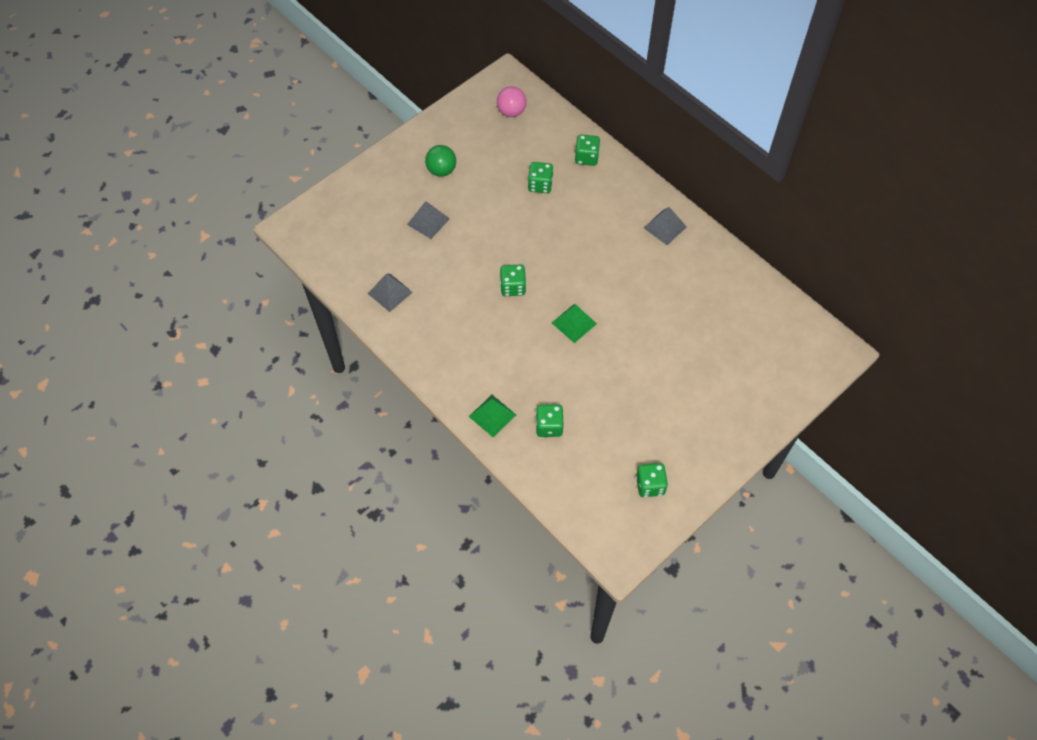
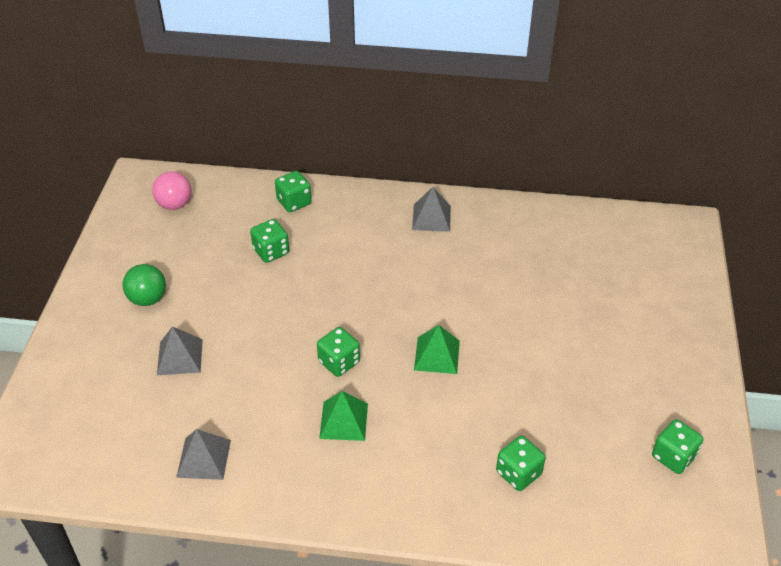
camera: 40 degrees left, 15 degrees down
green pyramid [469,395,516,437] -> green pyramid moved to [319,391,368,441]

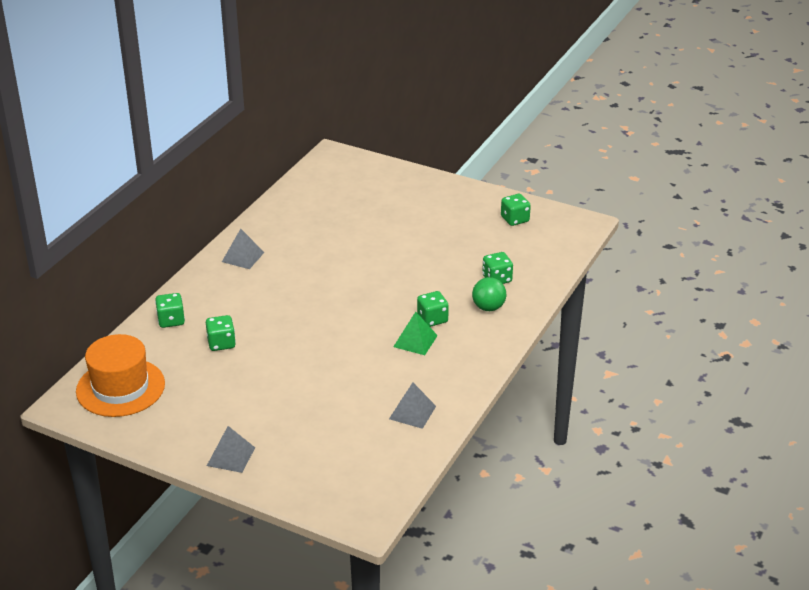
camera: 70 degrees left, 10 degrees down
green ball [123,264,166,306] -> green ball moved to [472,277,506,311]
pink ball [152,171,191,210] -> orange hat [76,334,165,417]
grey pyramid [157,326,203,375] -> grey pyramid moved to [207,426,255,473]
green dice [317,327,360,377] -> green dice moved to [417,291,449,327]
green pyramid [414,325,460,374] -> none

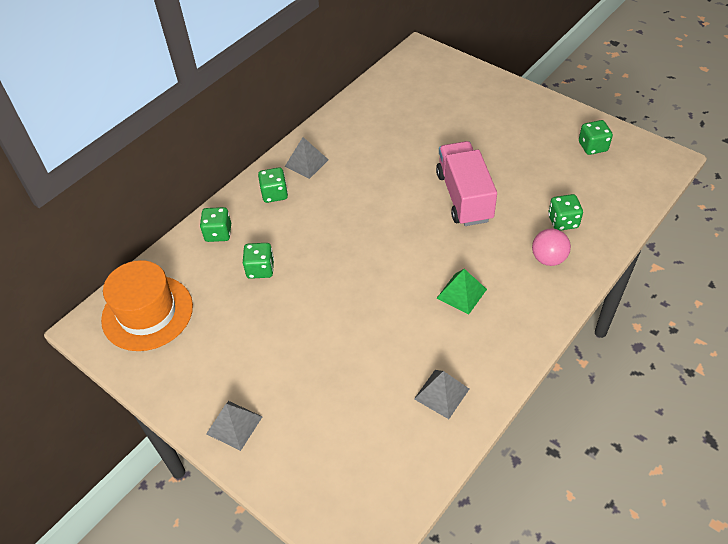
camera: 15 degrees right, 15 degrees up
green dice [417,291,449,327] -> green dice moved to [258,168,288,203]
green ball [472,277,506,311] -> pink ball [532,228,571,266]
none -> pink truck [436,141,497,226]

